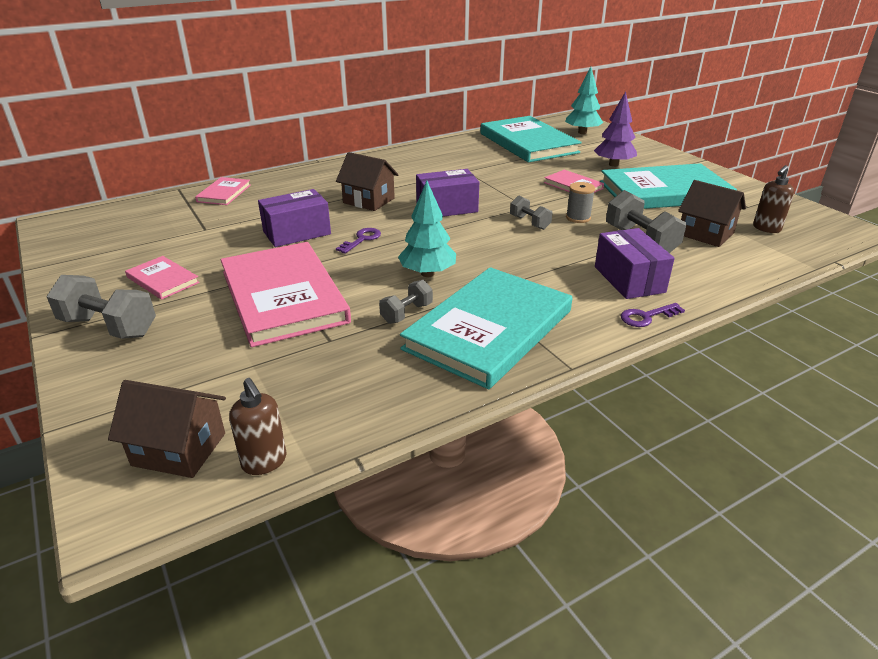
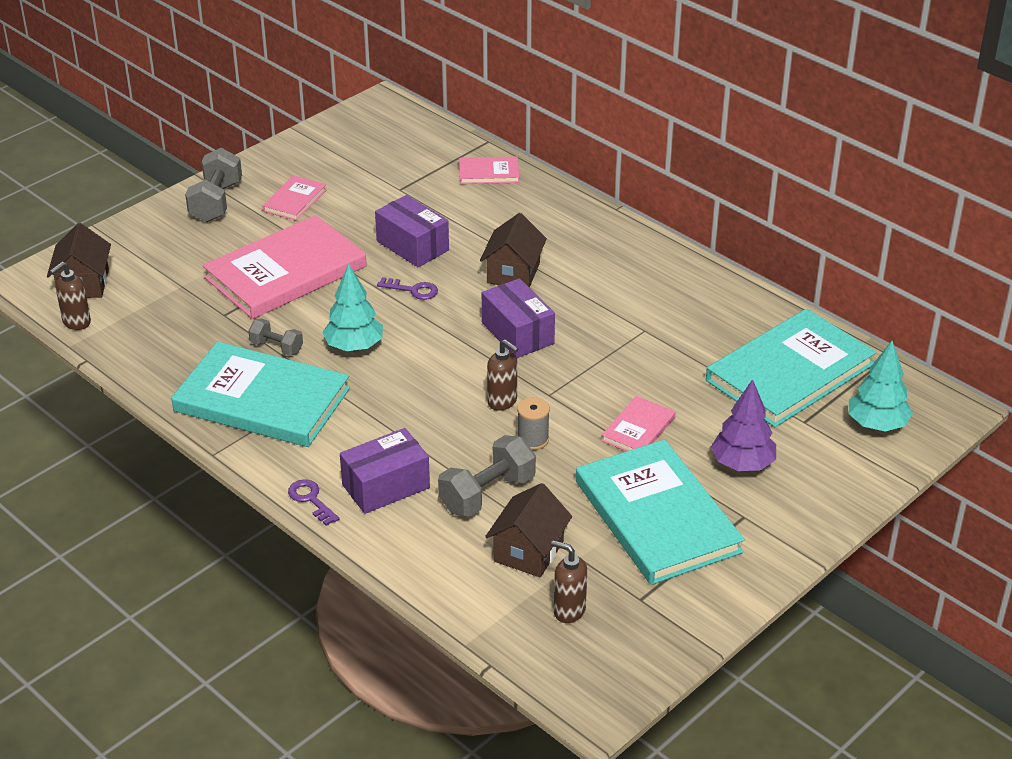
camera: 75 degrees right, 5 degrees up
grey dumbbell [510,195,552,230] -> brown soap dispenser [487,339,519,411]

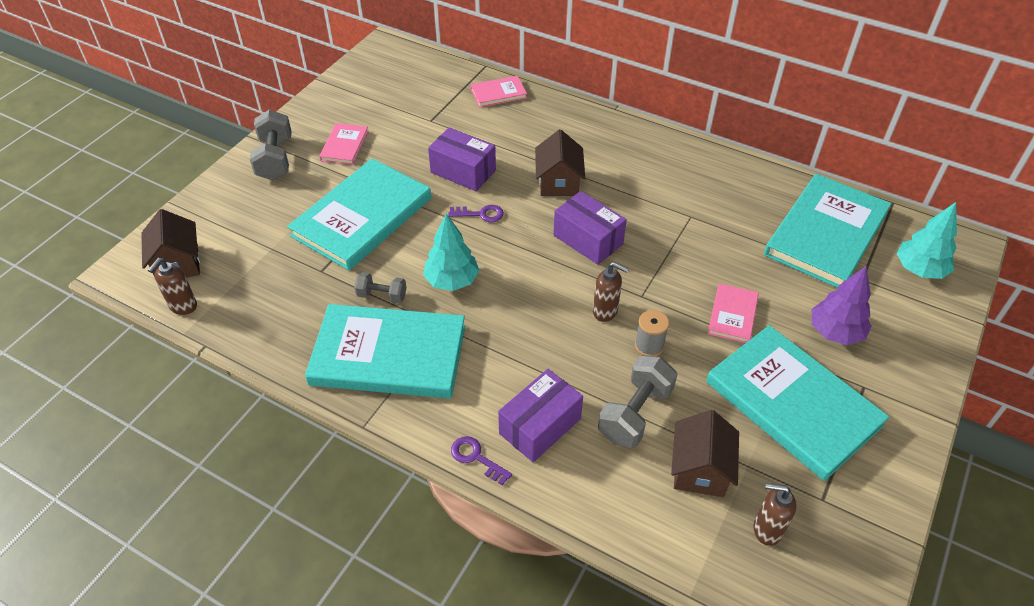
camera: 15 degrees left, 10 degrees up
pink book [203,215,367,319] -> turquoise book [287,158,431,271]

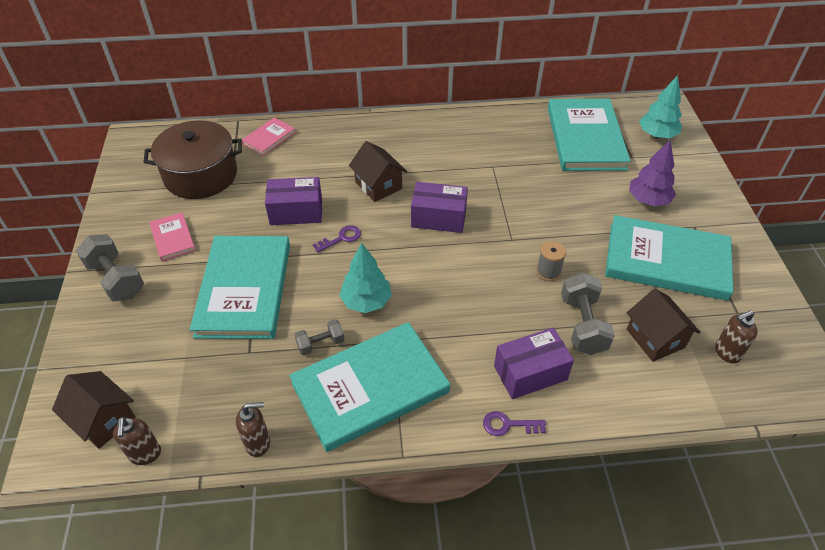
camera: 35 degrees left, 0 degrees up
purple box [498,369,583,462] -> purple box turned 60 degrees clockwise [494,328,574,399]
brown soap dispenser [593,262,629,322] -> brown soap dispenser moved to [236,402,270,457]
pink book [708,284,759,343] -> none
none -> brown pot [143,120,242,199]

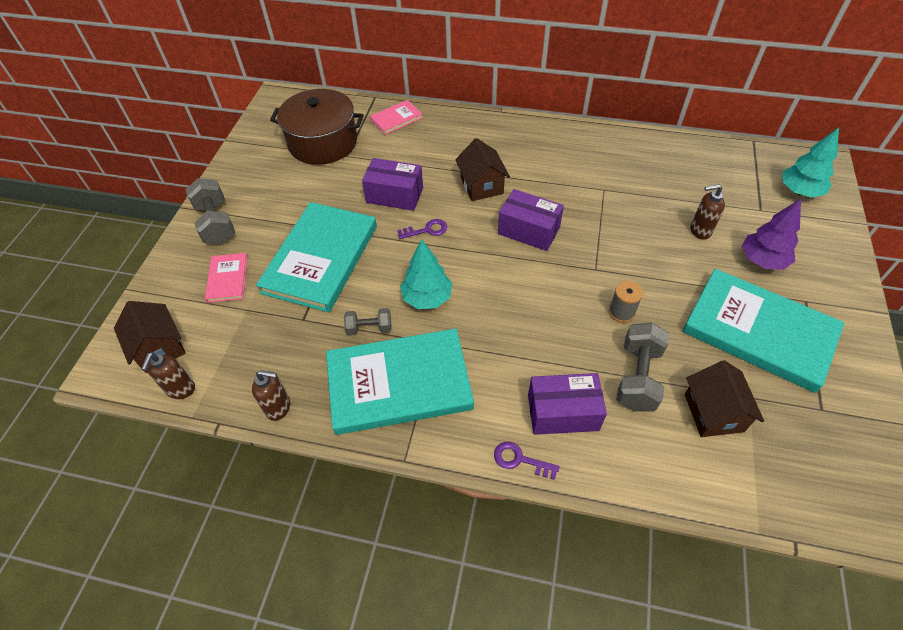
camera: 20 degrees right, 5 degrees up
pink book [149,212,196,261] -> pink book moved to [205,253,248,303]
turquoise book [548,99,630,171] -> none
brown soap dispenser [715,311,758,364] -> brown soap dispenser moved to [691,185,725,240]

